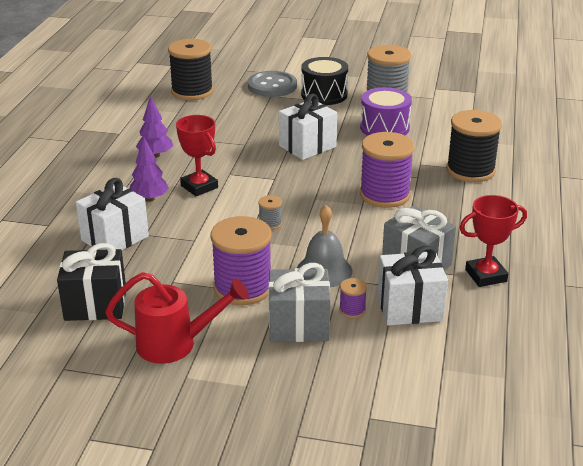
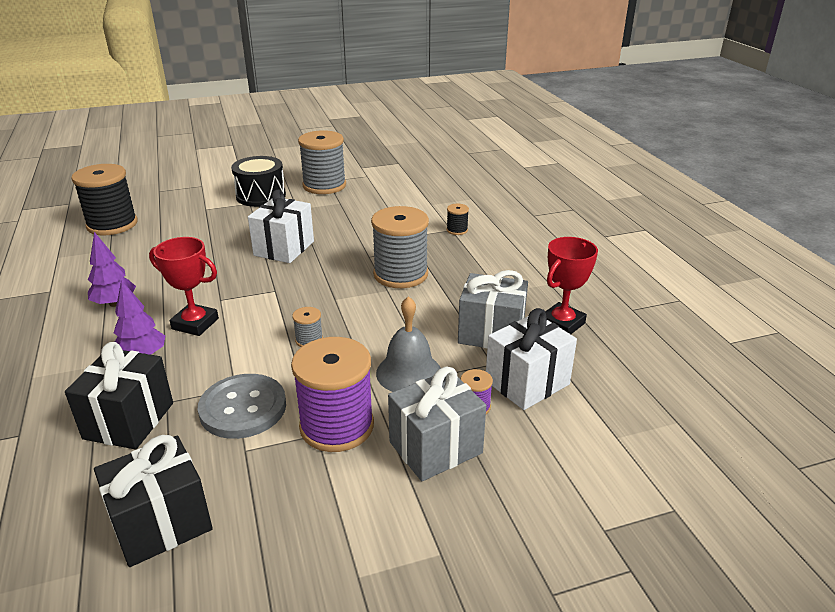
camera: 30 degrees left, 0 degrees up
white gift [76,178,149,250] -> black gift [65,342,173,449]
red watering can [105,272,249,364] -> none
grey button [248,71,297,97] -> grey button moved to [198,374,286,439]
purple drum [360,87,412,136] -> none
purple spool [360,132,414,208] -> grey spool [371,206,429,288]
black spool [446,110,502,182] -> black spool [446,204,469,235], size x0.44

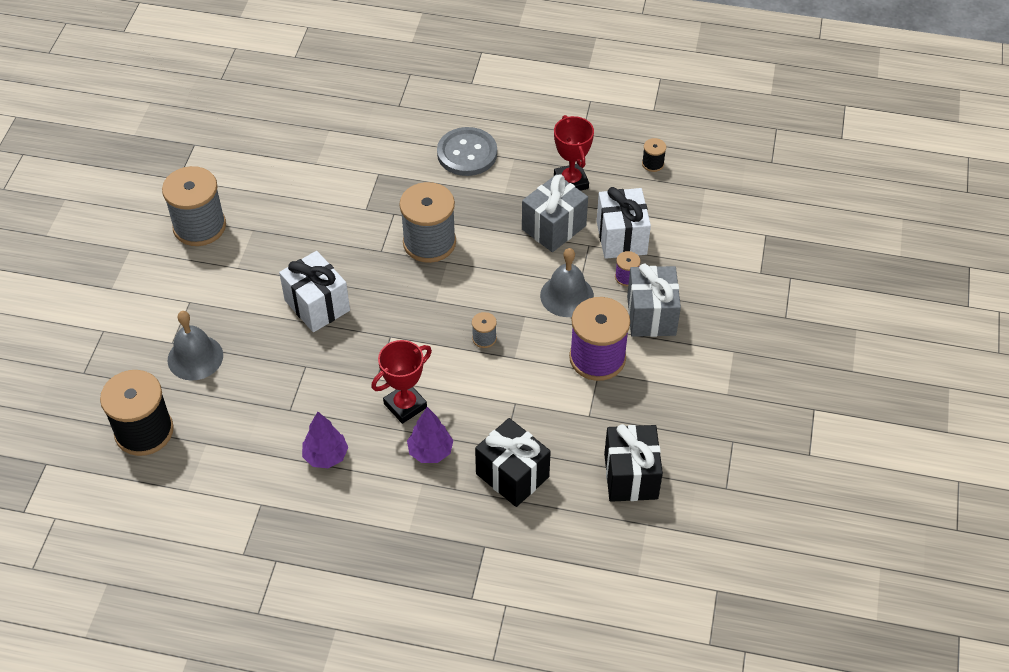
camera: 60 degrees left, 20 degrees up
grey button [198,374,286,439] -> grey button moved to [437,127,497,176]
black drum [231,156,286,207] -> none
black spool [446,204,469,235] -> black spool moved to [642,138,666,172]
none -> grey bell [168,311,223,381]

